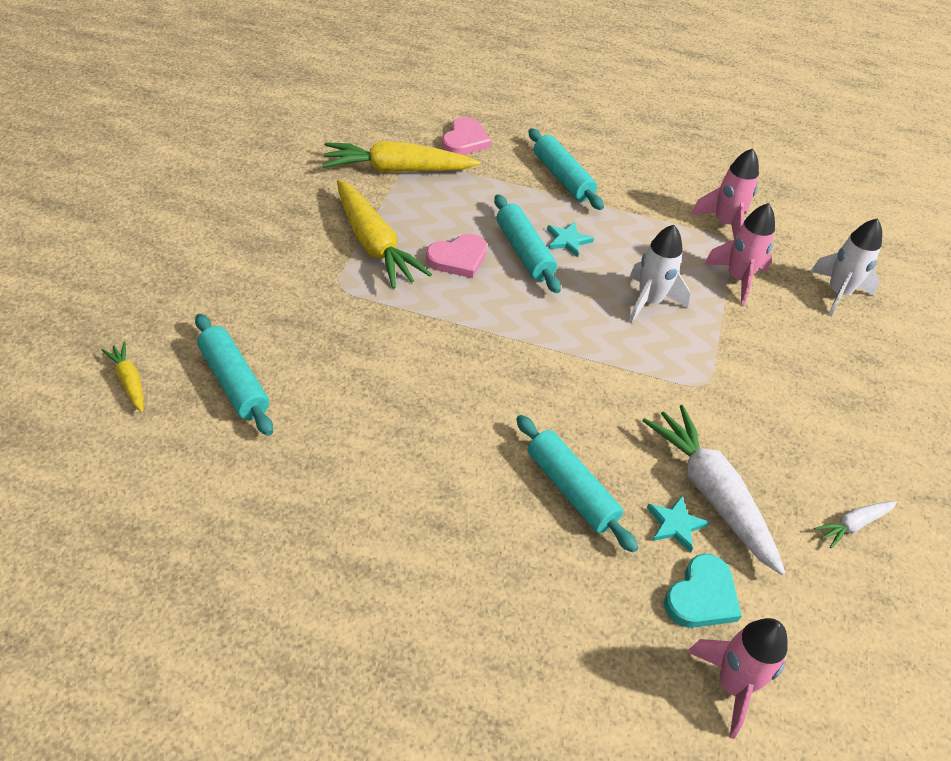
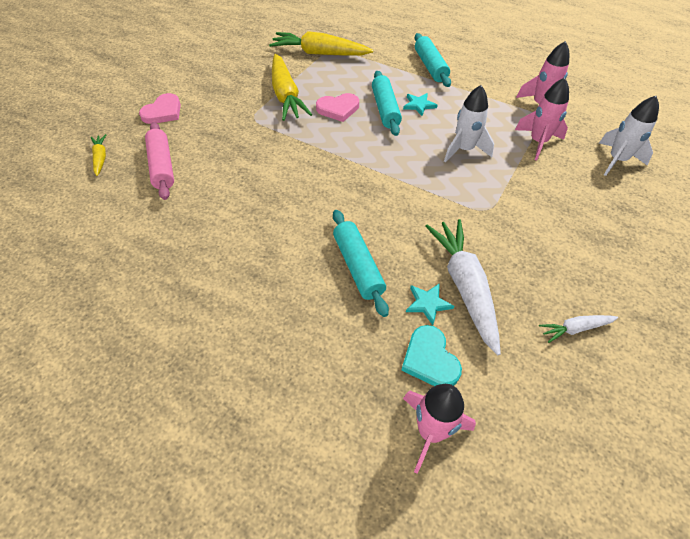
camera: 20 degrees right, 5 degrees up
turquoise rolling pin [195,314,273,436] -> pink rolling pin [145,122,174,200]
pink heart [442,117,491,155] -> pink heart moved to [139,93,181,124]
turquoise heart [664,554,742,628] -> turquoise heart turned 105 degrees clockwise [401,325,462,386]

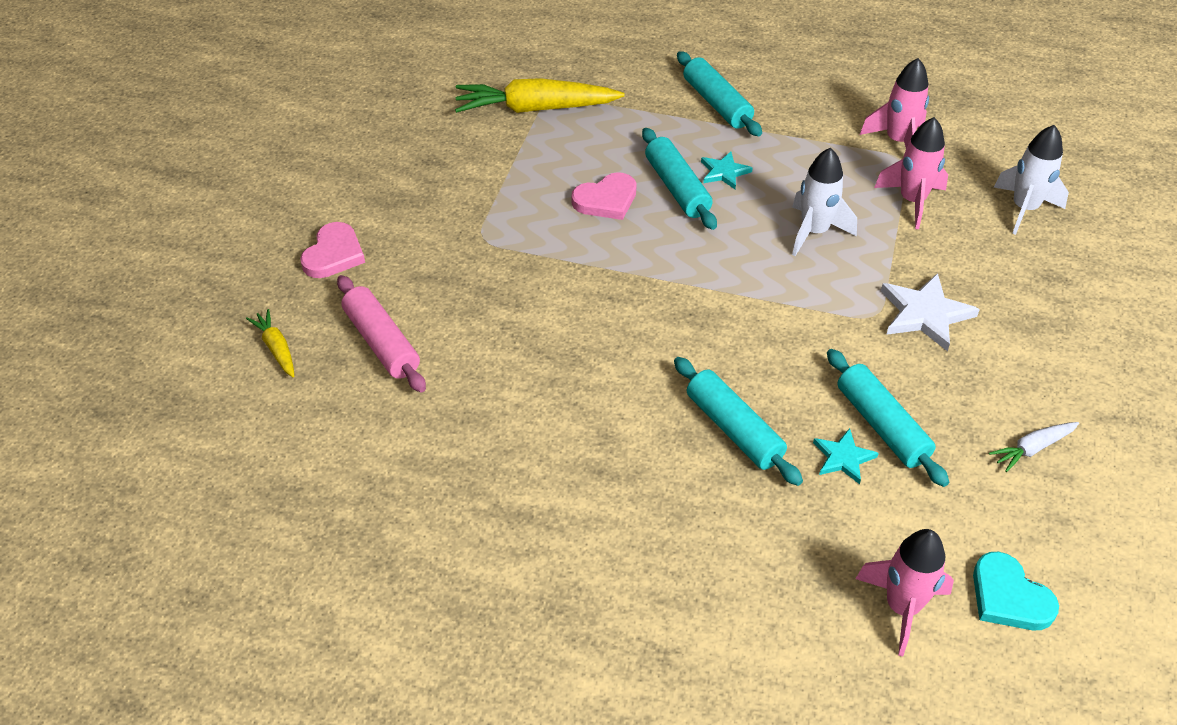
camera: 15 degrees left, 5 degrees down
yellow carrot [272,54,312,121] -> none
turquoise heart [401,325,462,386] -> turquoise heart moved to [973,551,1059,630]
white carrot [425,219,501,355] -> turquoise rolling pin [827,349,949,487]
none -> white star [881,273,980,352]

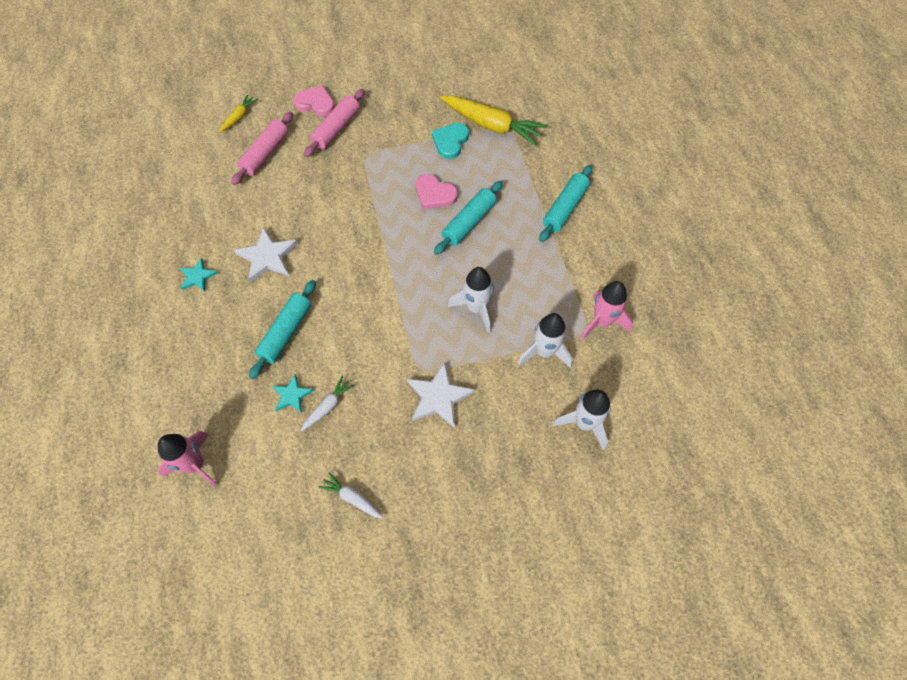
camera: 60 degrees right, 15 degrees up
pink heart [300,222,365,278] -> pink heart turned 150 degrees counterclockwise [293,85,335,117]
yellow carrot [455,78,625,113] -> yellow carrot turned 150 degrees clockwise [440,96,547,146]
turquoise star [701,151,753,189] -> turquoise star moved to [180,258,218,291]
turquoise rolling pin [827,349,949,487] -> white carrot [301,376,355,432]
pink rocket [874,117,948,229] -> white rocket [518,313,573,368]
turquoise heart [973,551,1059,630] -> turquoise heart moved to [432,123,469,159]
none -> white star [234,228,298,282]
none -> pink rolling pin [304,89,365,157]

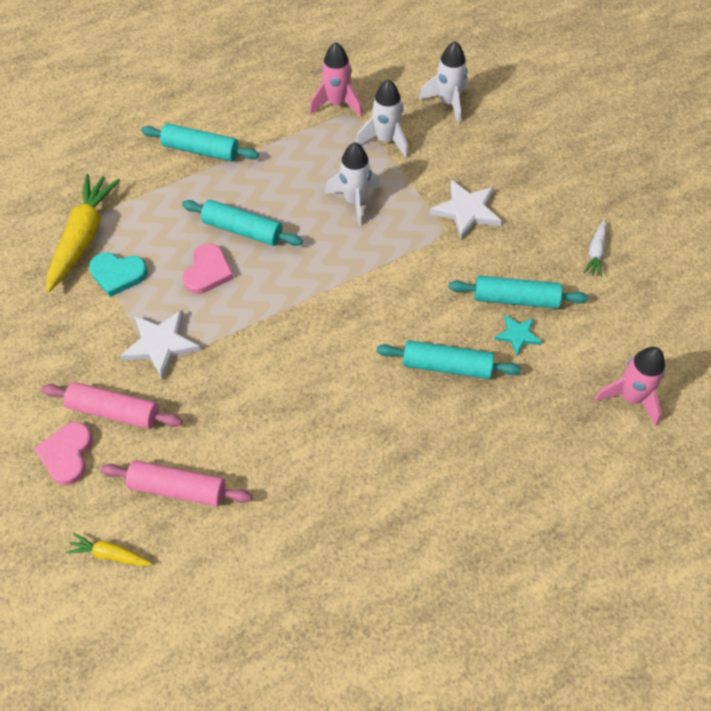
camera: 105 degrees left, 5 degrees down
turquoise star [180,258,218,291] -> none
white star [234,228,298,282] -> white star moved to [120,310,201,380]
white carrot [301,376,355,432] -> turquoise rolling pin [449,276,588,309]

